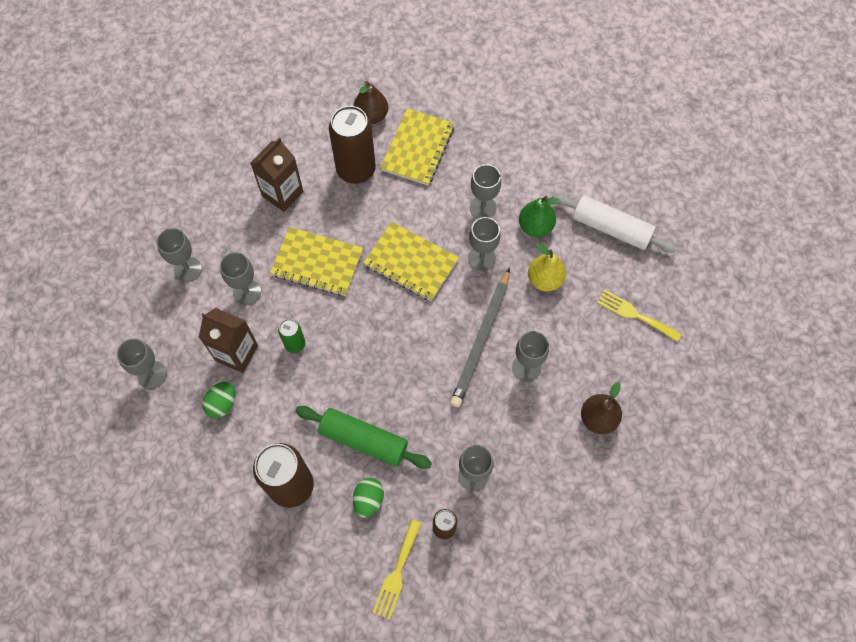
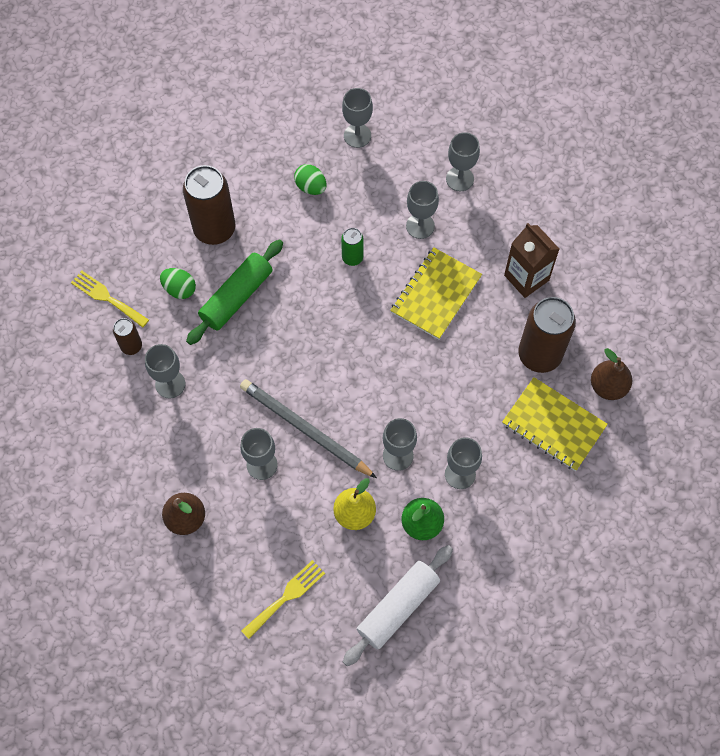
camera: 105 degrees right, 0 degrees up
brown carton [199,308,258,373] -> none
yellow notebook [363,222,459,301] -> none

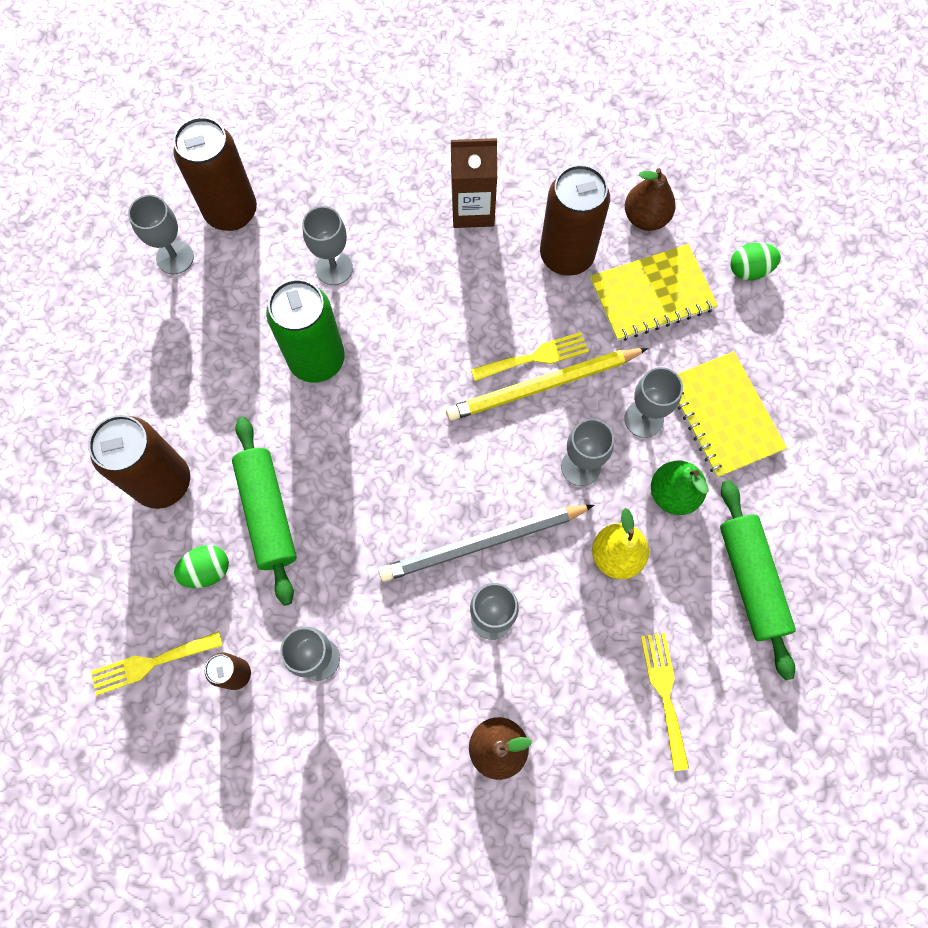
camera: 55 degrees left, 5 degrees up
green egg [294,164,327,195] -> green egg moved to [730,242,781,280]
green can [341,228,364,266] -> green can [266,279,345,383], size x2.01
white rolling pin [343,545,453,666] -> green rolling pin [720,480,796,681]
yellow notebook [390,247,482,340] -> yellow notebook moved to [678,352,787,478]
grey goblet [446,132,480,191] -> none
none -> brown can [173,117,257,231]
none -> yellow pencil [446,348,648,421]
none -> yellow fork [471,332,589,381]

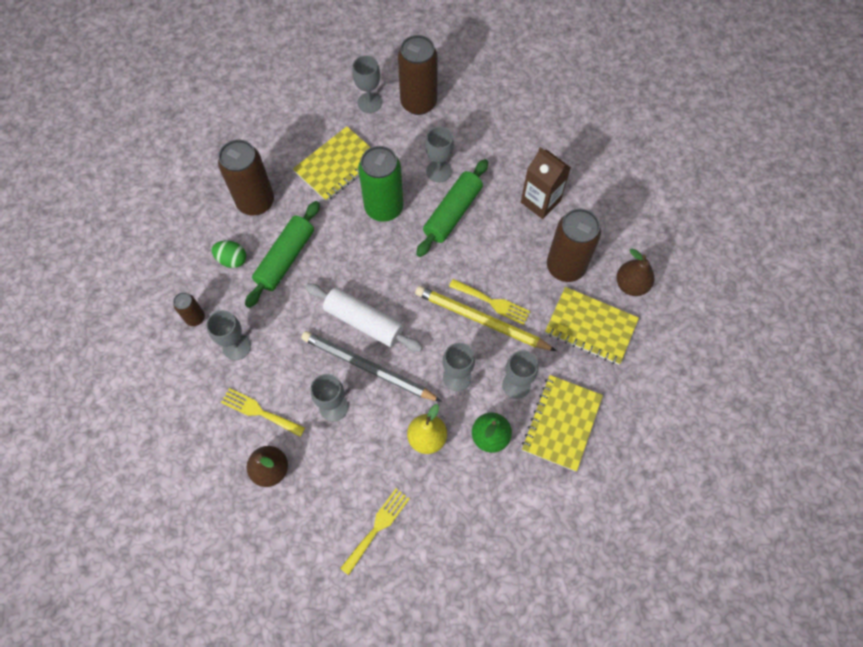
camera: 45 degrees right, 5 degrees down
yellow fork [90,631,223,695] -> yellow fork moved to [221,388,305,437]
green rolling pin [720,480,796,681] -> green rolling pin moved to [416,159,488,257]
green egg [730,242,781,280] -> none
none -> yellow notebook [293,126,371,202]
none -> white rolling pin [305,283,423,352]

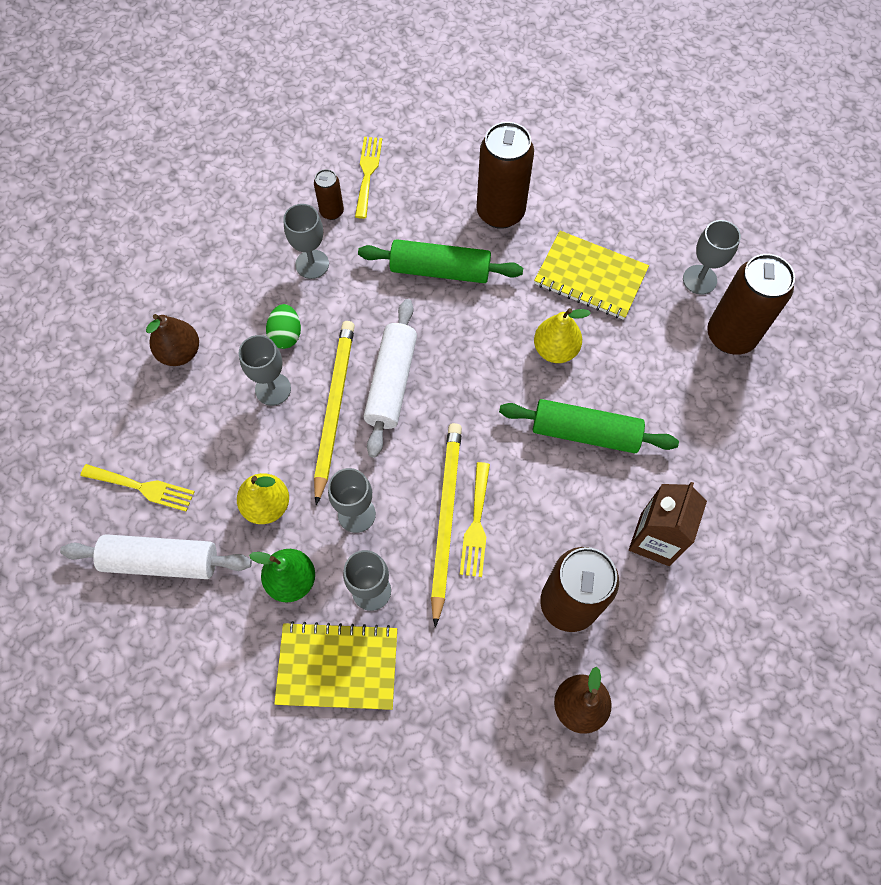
camera: 70 degrees right, 0 degrees up
green egg [211,241,246,268] -> green egg moved to [266,304,301,349]
yellow fork [221,388,305,437] -> yellow fork moved to [355,137,382,219]
grey pencil [301,331,442,402] -> yellow pencil [314,321,355,505]
green can [358,146,403,222] -> yellow pear [534,308,591,363]
grey goblet [425,127,454,183] -> none
yellow notebook [545,287,639,365] -> none
none -> white rolling pin [60,534,252,579]

